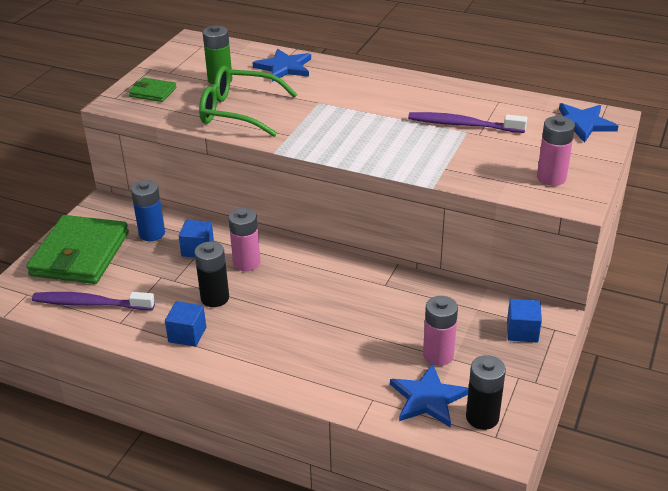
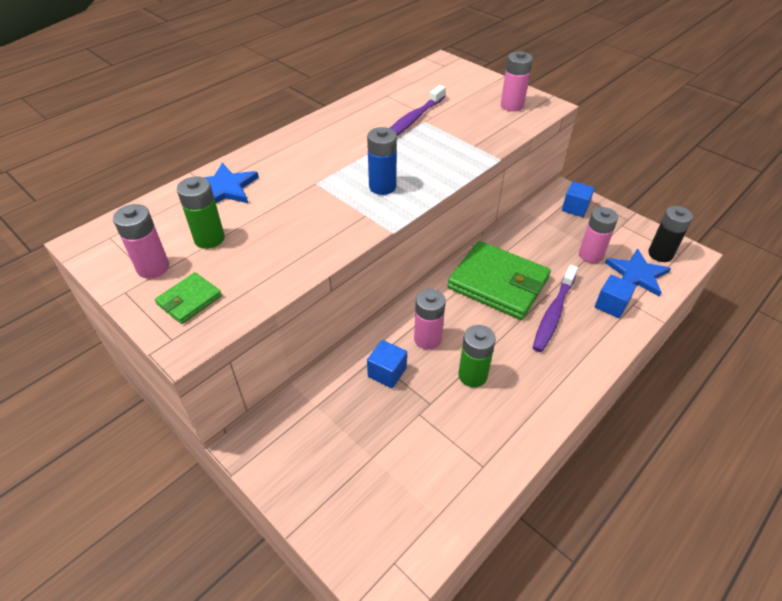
camera: 70 degrees left, 10 degrees up
green wallet [26,215,129,284] -> green wallet moved to [448,241,551,320]
purple toothbrush [32,292,155,310] -> purple toothbrush moved to [532,265,578,352]
blue battery [131,180,165,241] -> blue battery moved to [367,127,397,195]
blue cube [165,301,206,347] -> blue cube moved to [595,275,636,318]
black battery [194,241,229,307] -> green battery [458,325,496,387]
green glasses [199,66,298,137] -> none
blue star [559,103,618,143] -> none
none -> pink battery [113,204,169,279]

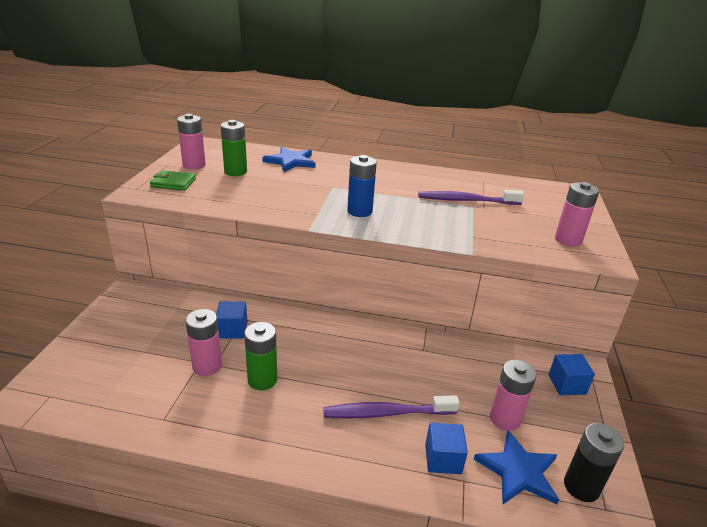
camera: 55 degrees right, 15 degrees down
pink battery [414,289,446,350] -> pink battery moved to [186,309,222,376]
green wallet [448,241,551,320] -> none

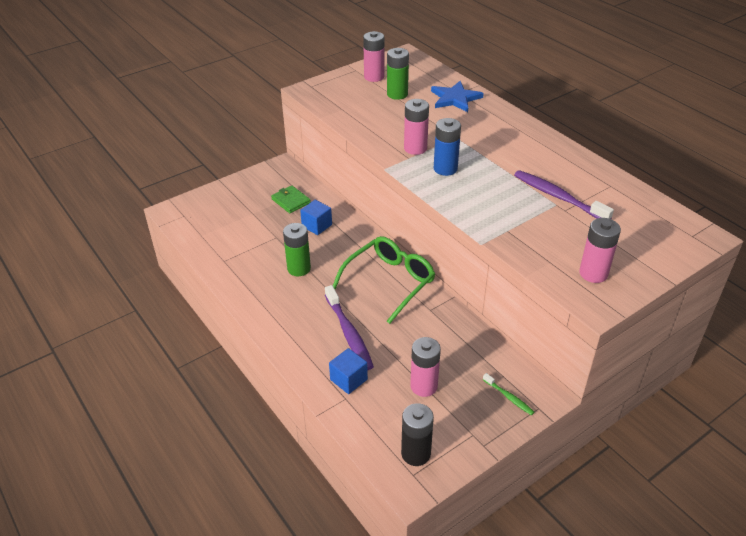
camera: 45 degrees right, 10 degrees up
green wallet [150,170,196,191] -> green wallet moved to [271,185,311,213]
pink battery [186,309,222,376] -> pink battery moved to [404,99,429,155]
purple toothbrush [323,395,459,419] -> purple toothbrush turned 150 degrees counterclockwise [325,285,374,370]
blue star [474,430,559,504] -> none
blue cube [548,354,595,395] -> green toothbrush [483,373,535,416]
none -> green glasses [333,236,435,324]

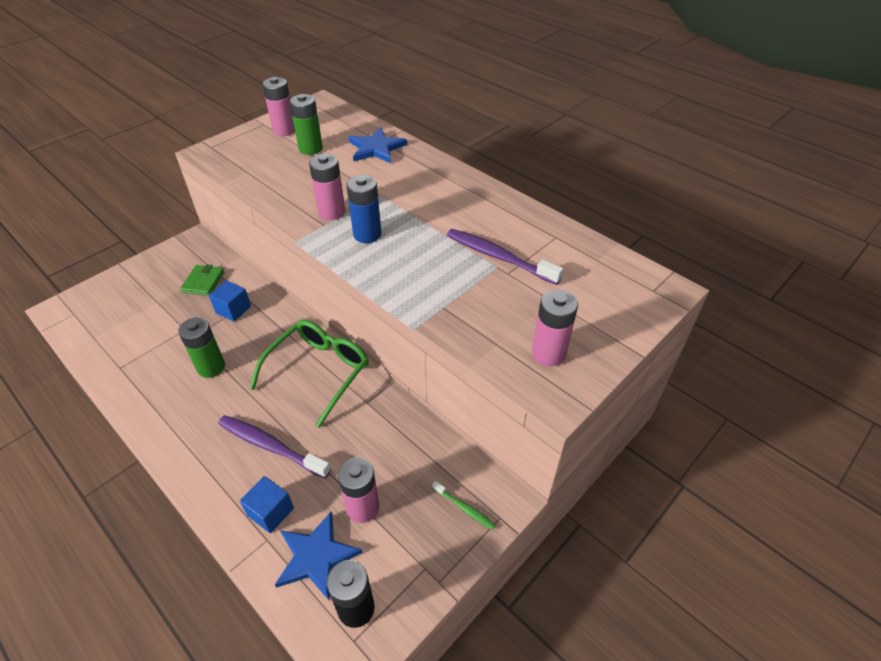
camera: 10 degrees left, 5 degrees up
green wallet [271,185,311,213] -> green wallet turned 60 degrees clockwise [180,264,224,296]
purple toothbrush [325,285,374,370] -> purple toothbrush turned 150 degrees clockwise [218,415,331,479]
none -> blue star [275,512,362,600]

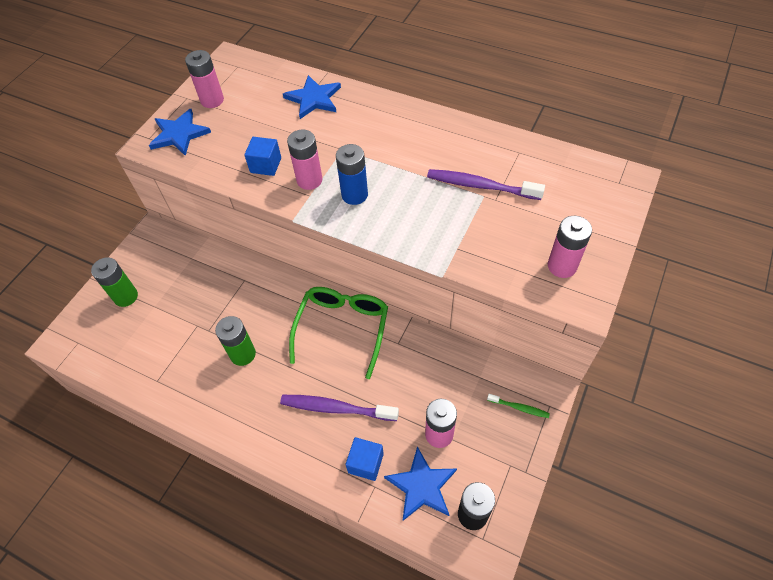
camera: 15 degrees left, 10 degrees up
green wallet [180,264,224,296] -> none
blue cube [209,280,251,322] -> blue cube moved to [244,137,281,176]
green battery [290,94,323,155] -> green battery moved to [91,257,138,307]
none -> blue star [149,109,211,156]

